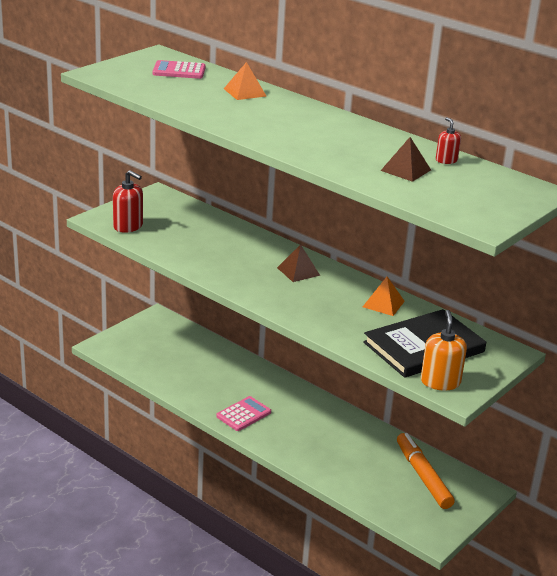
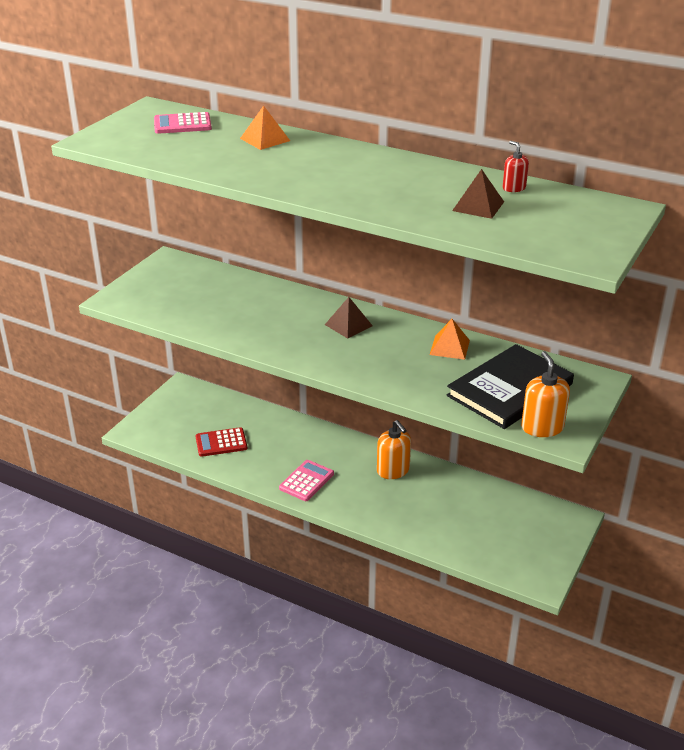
camera: 10 degrees left, 5 degrees up
red soap dispenser [113,170,143,233] -> none
orange marker [397,433,455,509] -> none
none -> red calculator [195,427,247,457]
none -> orange soap dispenser [377,420,411,479]

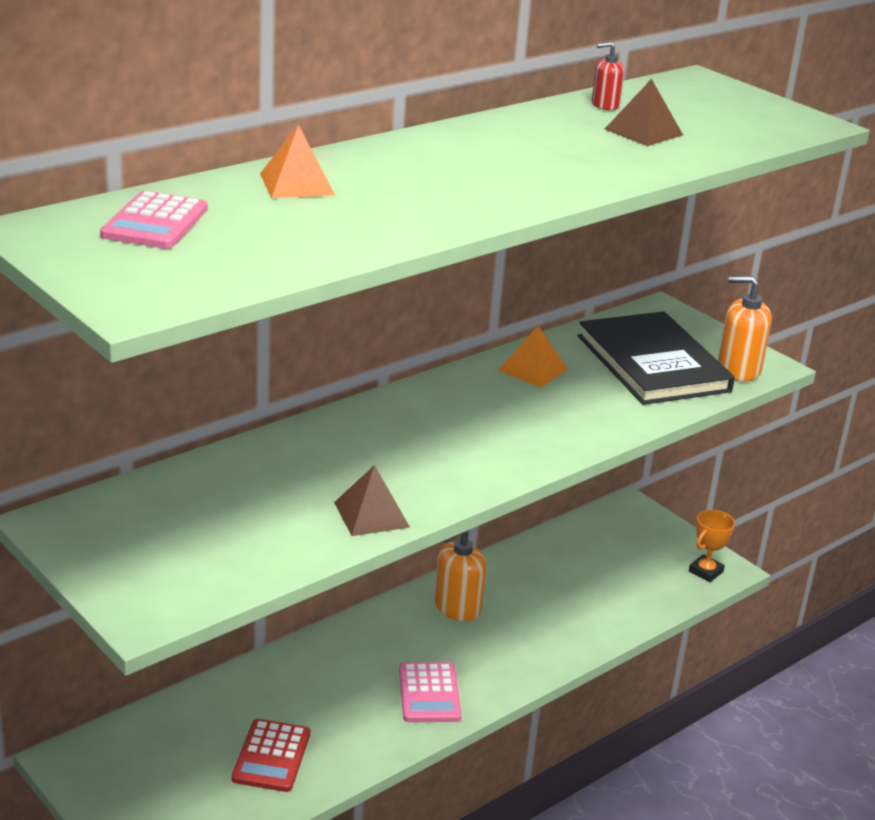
camera: 70 degrees left, 5 degrees down
pink calculator [279,460,334,501] -> pink calculator turned 150 degrees counterclockwise [399,662,462,722]
brown pyramid [325,297,373,339] -> brown pyramid moved to [334,465,410,536]
orange soap dispenser [377,420,411,479] -> orange soap dispenser turned 150 degrees clockwise [434,531,486,621]
none -> orange trophy [689,510,735,582]

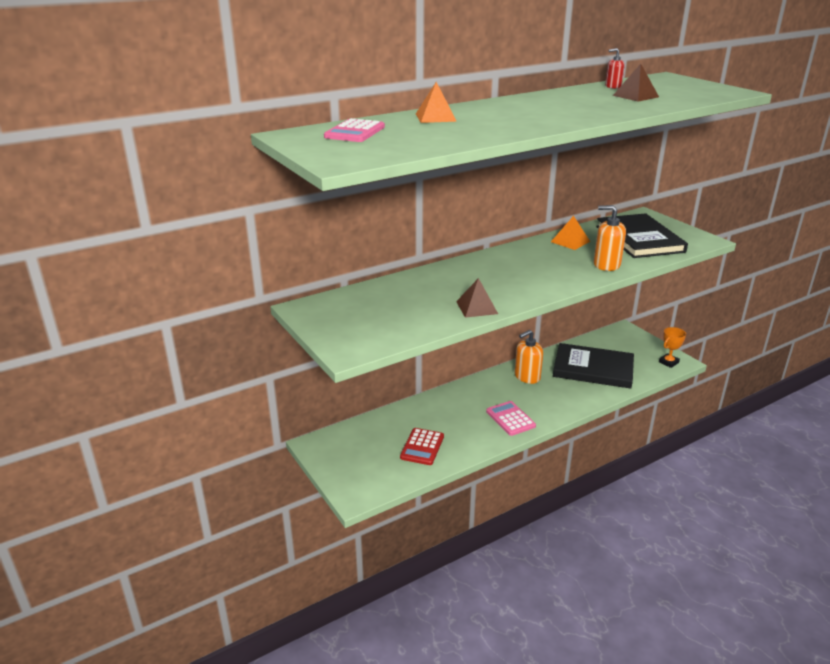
camera: 10 degrees right, 0 degrees up
pink calculator [399,662,462,722] -> pink calculator turned 150 degrees clockwise [486,401,536,436]
orange soap dispenser [718,276,772,382] -> orange soap dispenser moved to [594,205,626,271]
none -> black book [553,343,634,389]

